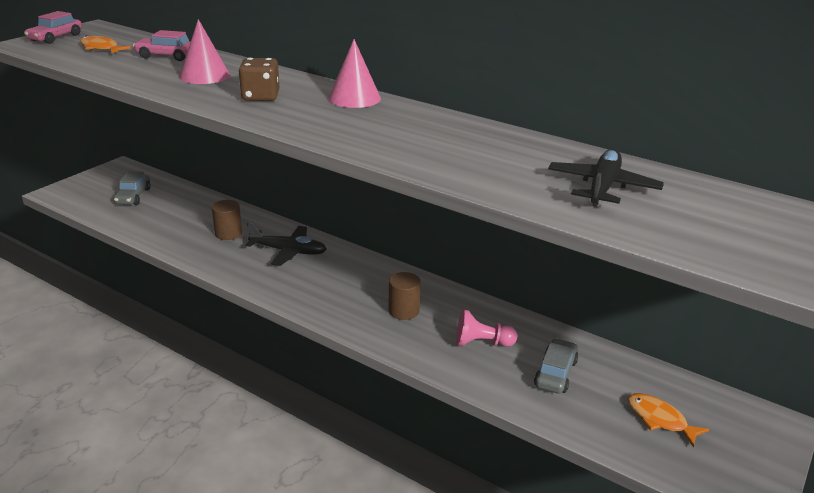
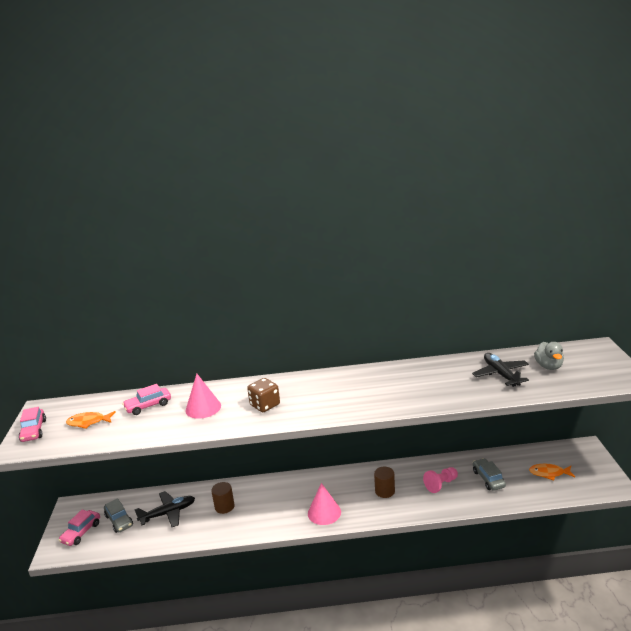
camera: 35 degrees left, 5 degrees down
black plane [246,223,326,266] -> black plane moved to [134,491,195,527]
pink cone [328,39,381,108] -> pink cone moved to [308,483,341,525]
none -> pink car [58,509,100,546]
none -> grey duck [534,342,564,370]

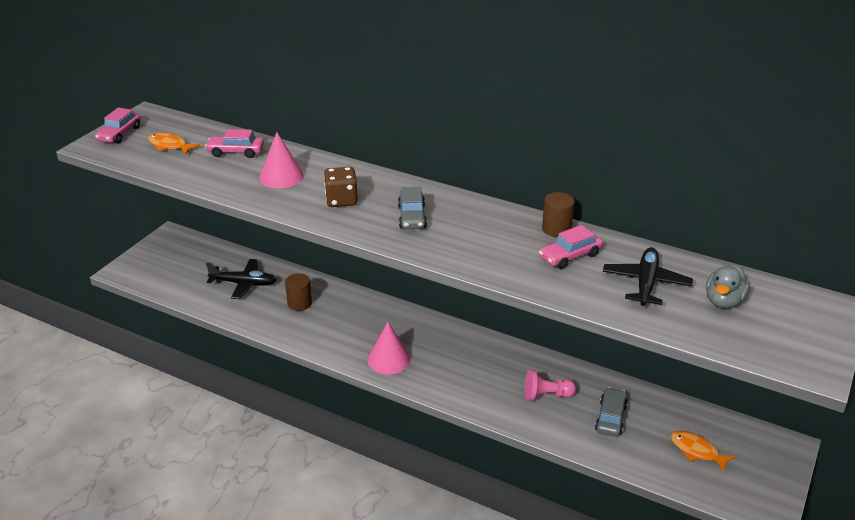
camera: 30 degrees right, 10 degrees up
pink car [58,509,100,546] -> pink car moved to [539,225,603,269]
grey car [104,498,133,533] -> grey car moved to [398,187,427,229]
brown cylinder [374,467,395,498] -> brown cylinder moved to [542,192,575,237]

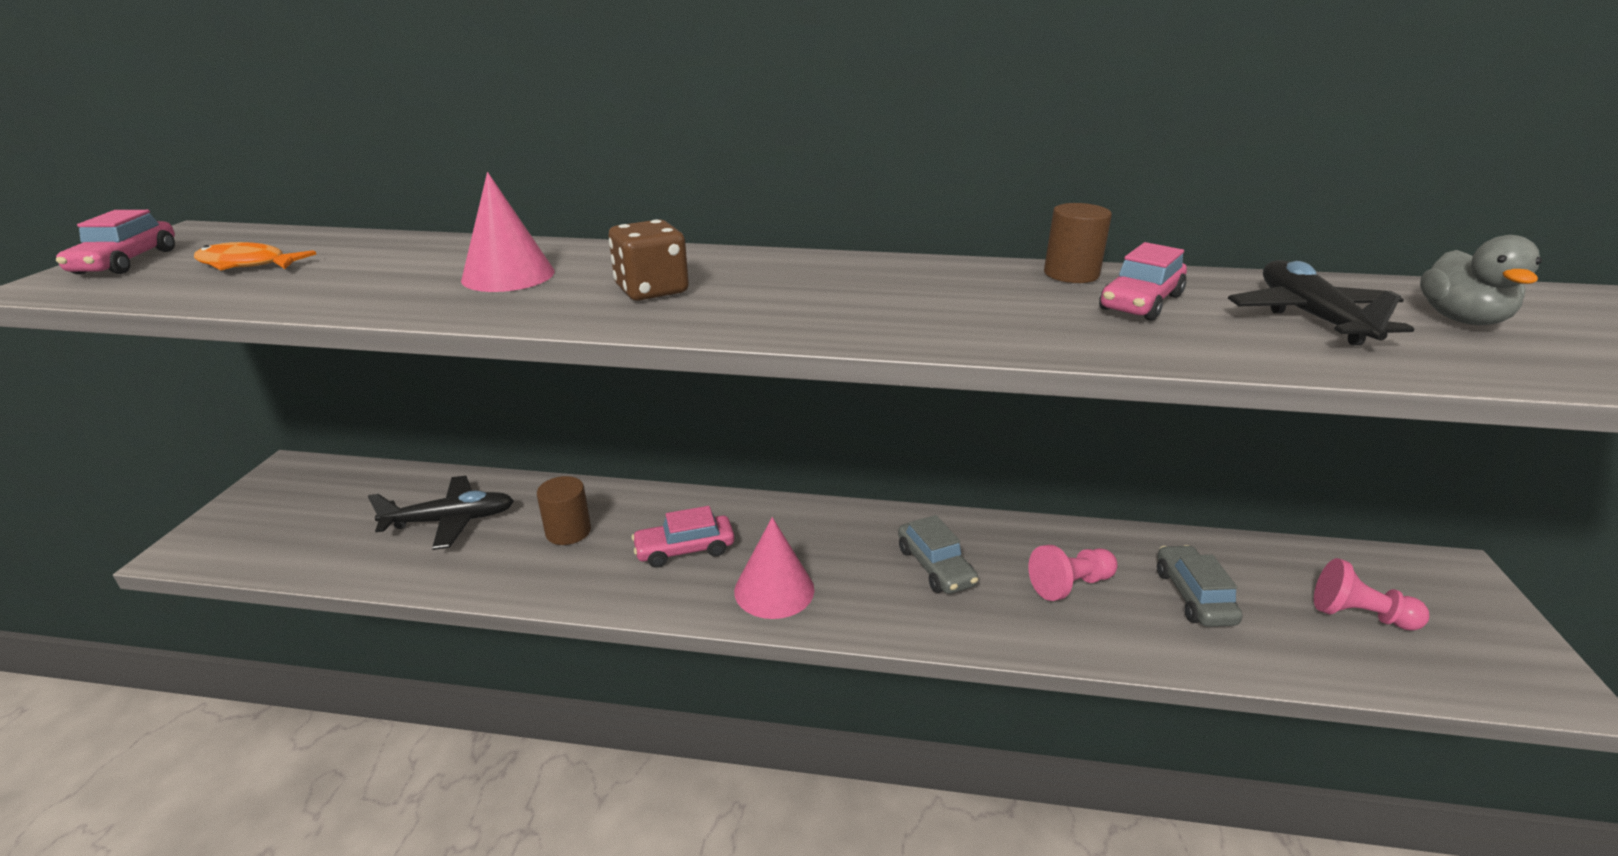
camera: 20 degrees left, 5 degrees down
pink car [205,129,264,158] -> pink car moved to [631,506,734,568]
grey car [398,187,427,229] -> grey car moved to [898,515,978,594]
orange fish [670,430,736,472] -> pink pawn [1314,558,1429,631]

